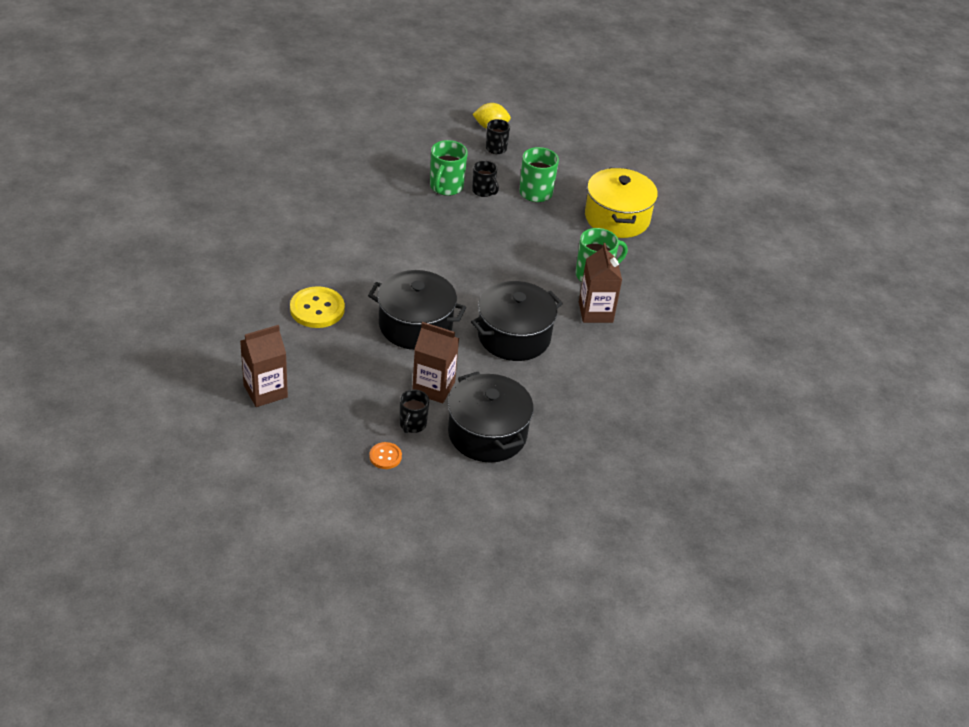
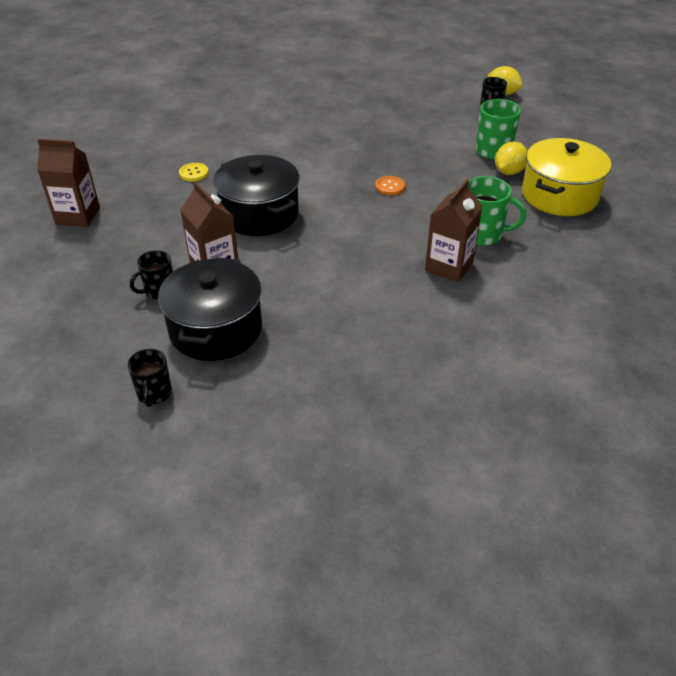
camera: 40 degrees right, 0 degrees up
yellow button [290,286,345,328] -> yellow button [179,163,209,182], size x0.54
orange button [369,442,402,469] -> orange button moved to [375,176,405,195]
green mug [430,140,468,196] -> none
black pot [471,281,563,361] -> none
black mug [472,161,499,197] -> black mug moved to [127,349,172,407]
none -> yellow lemon [495,142,528,175]

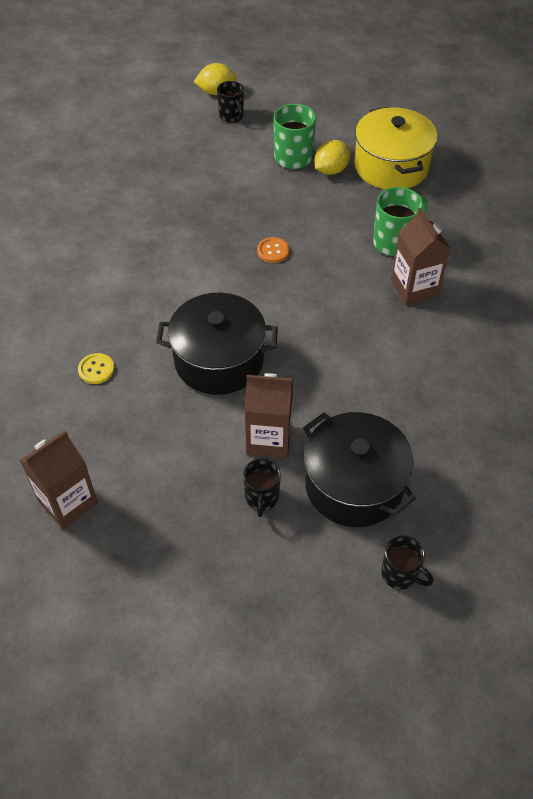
camera: 50 degrees left, 10 degrees up
yellow lemon [495,142,528,175] -> yellow lemon turned 60 degrees clockwise [315,140,350,175]

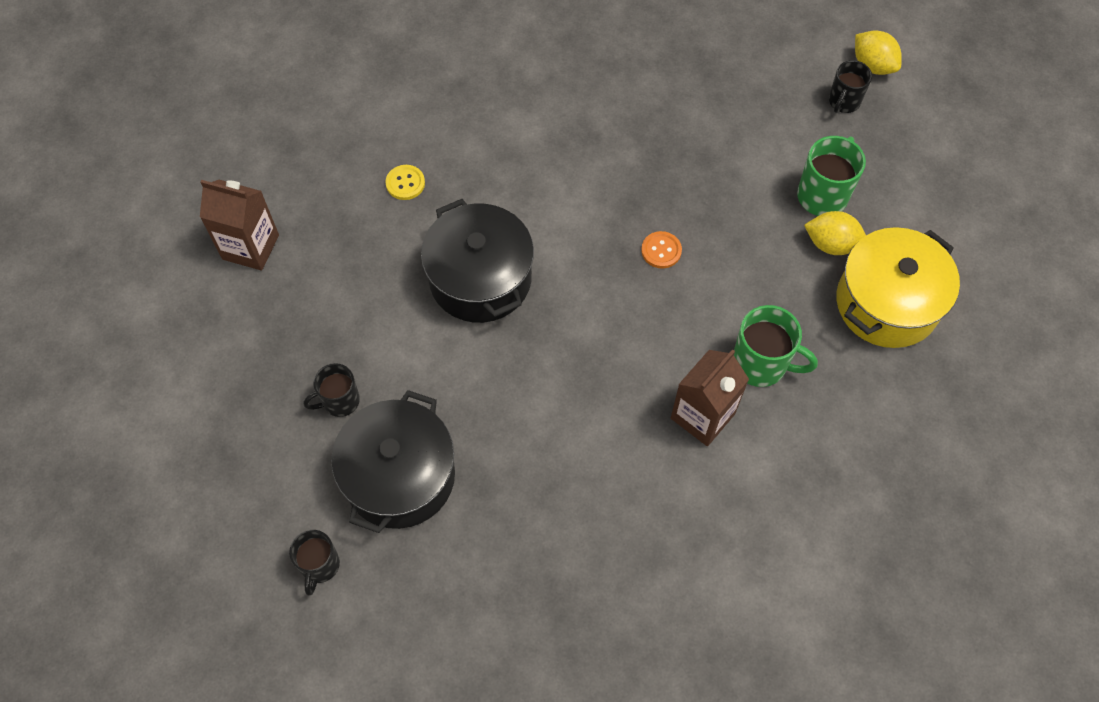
camera: 60 degrees right, 10 degrees up
brown carton [245,373,293,458] -> none

